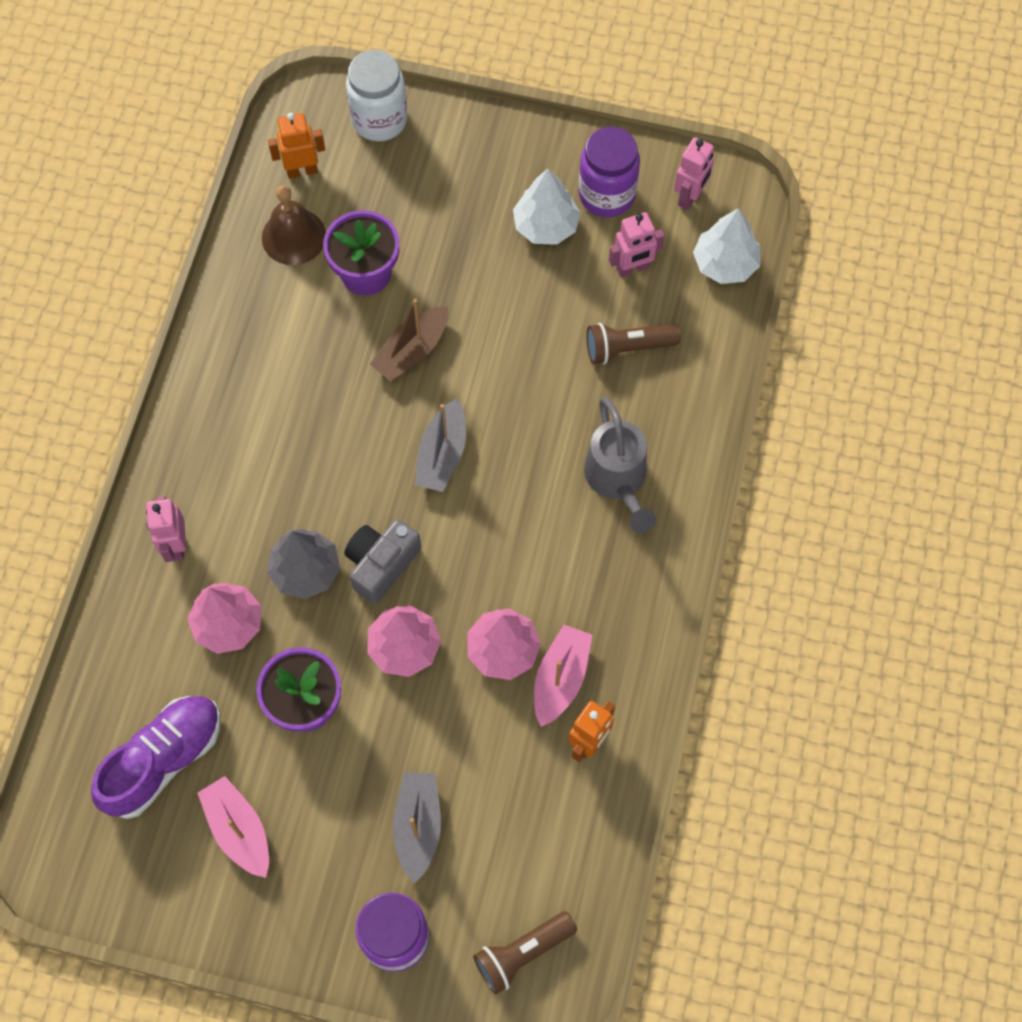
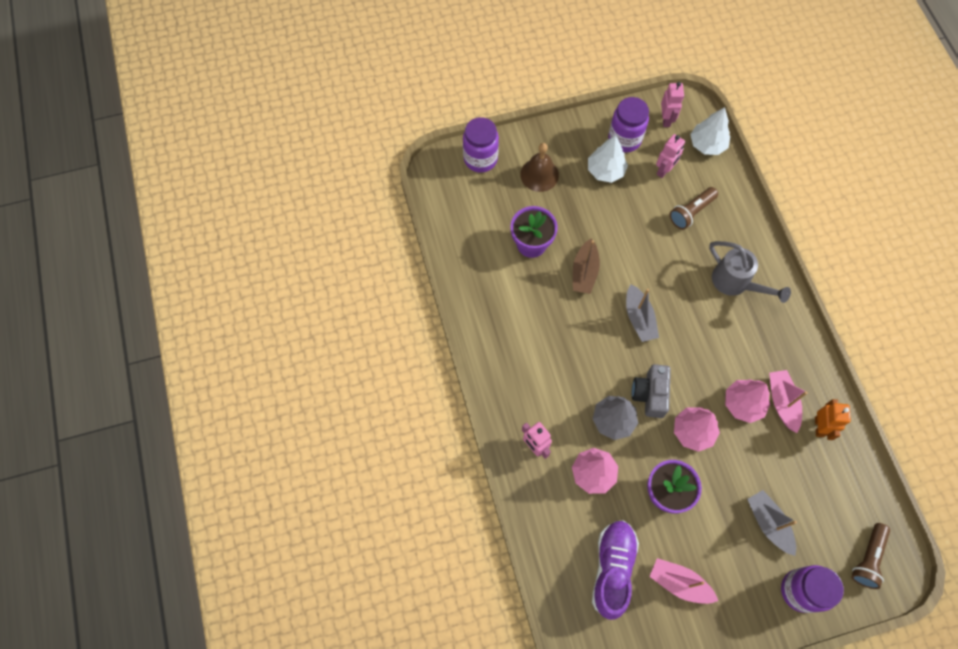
camera: 30 degrees left, 0 degrees up
brown bell [262,185,326,265] -> brown bell moved to [520,143,559,192]
orange robot [268,112,325,179] -> none
white jar [346,50,408,141] -> purple jar [463,117,499,173]

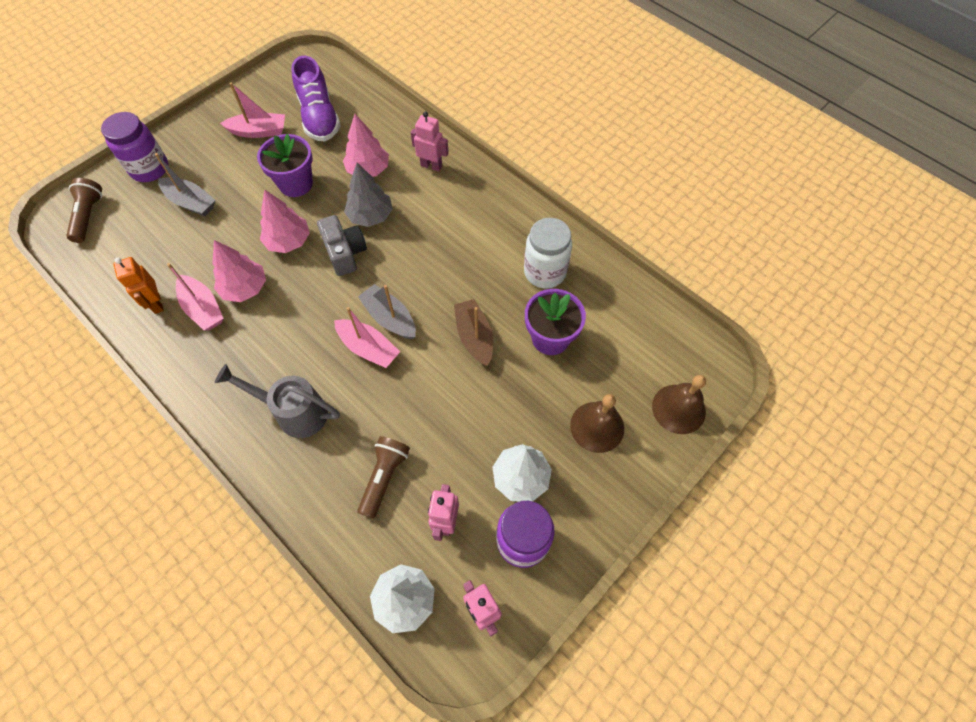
camera: 150 degrees right, 5 degrees down
purple jar [463,117,499,173] -> brown bell [652,375,706,434]
none -> pink boat [334,307,400,368]
none -> white jar [524,218,572,289]

